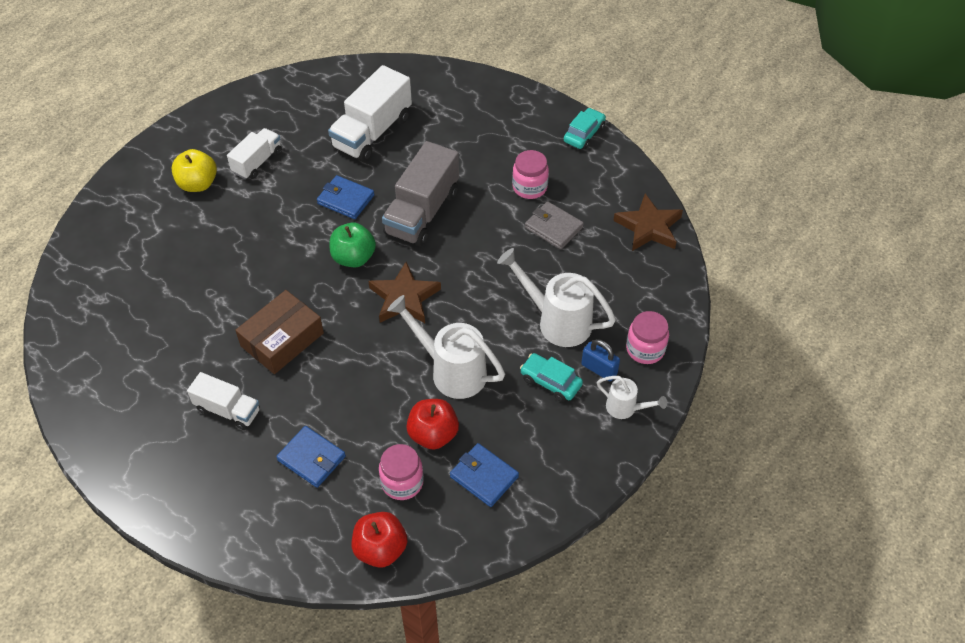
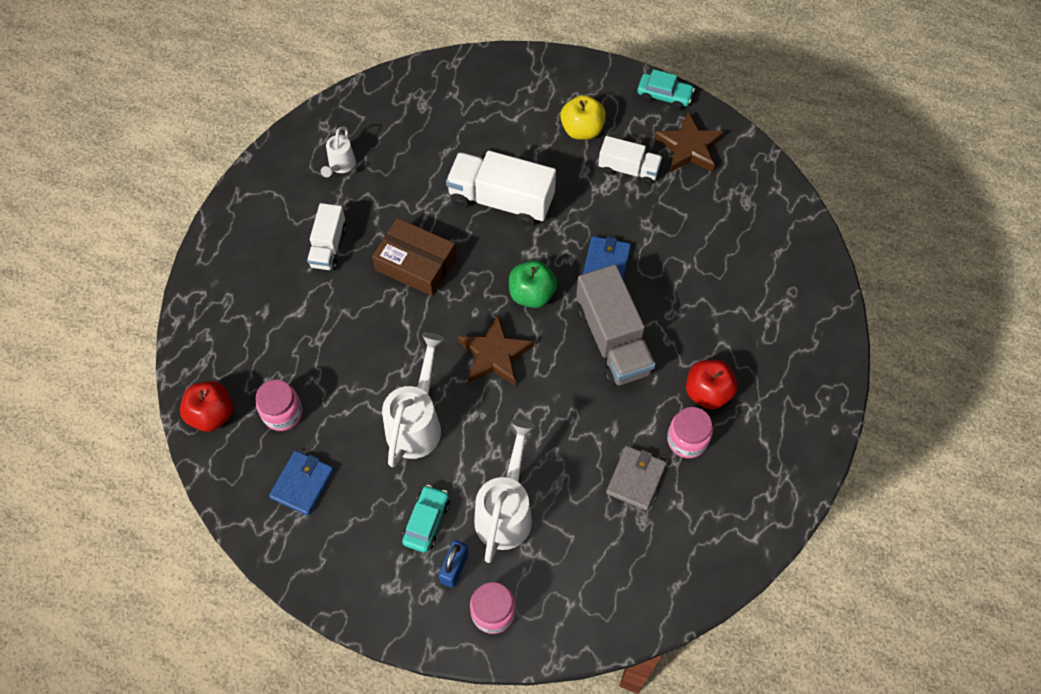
camera: 75 degrees right, 10 degrees up
blue wallet [276,426,346,488] -> none
white truck [328,65,412,162] -> white truck moved to [446,151,556,226]
grey truck [382,141,459,246] -> grey truck turned 120 degrees counterclockwise [576,264,656,386]
red apple [406,399,459,449] -> red apple moved to [686,360,738,410]
turquoise car [564,108,606,149] -> turquoise car moved to [637,69,695,110]
white watering can [597,376,667,419] -> white watering can moved to [321,126,356,177]
brown star [613,194,683,251] -> brown star moved to [654,112,725,172]

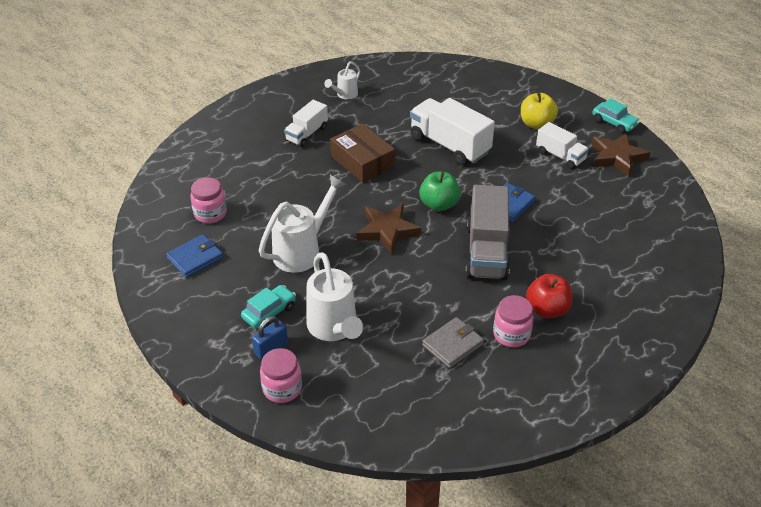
camera: 25 degrees right, 20 degrees down
red apple [180,381,233,432] -> none
white watering can [474,419,535,563] -> white watering can turned 120 degrees clockwise [307,252,363,341]

